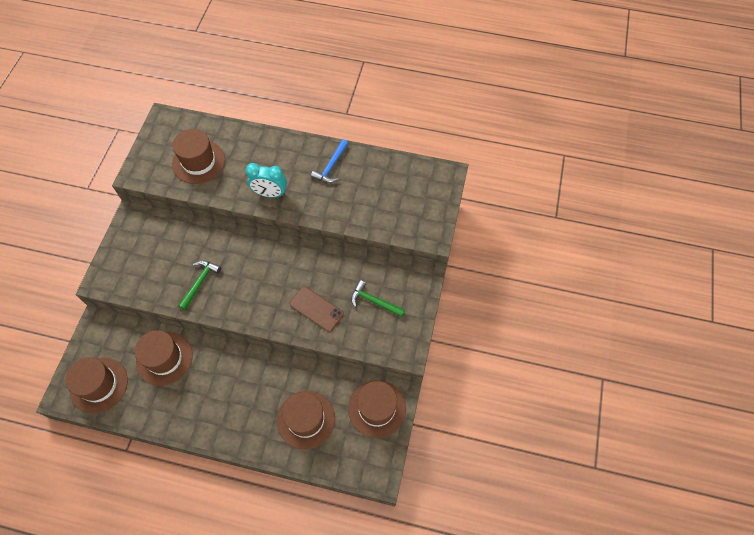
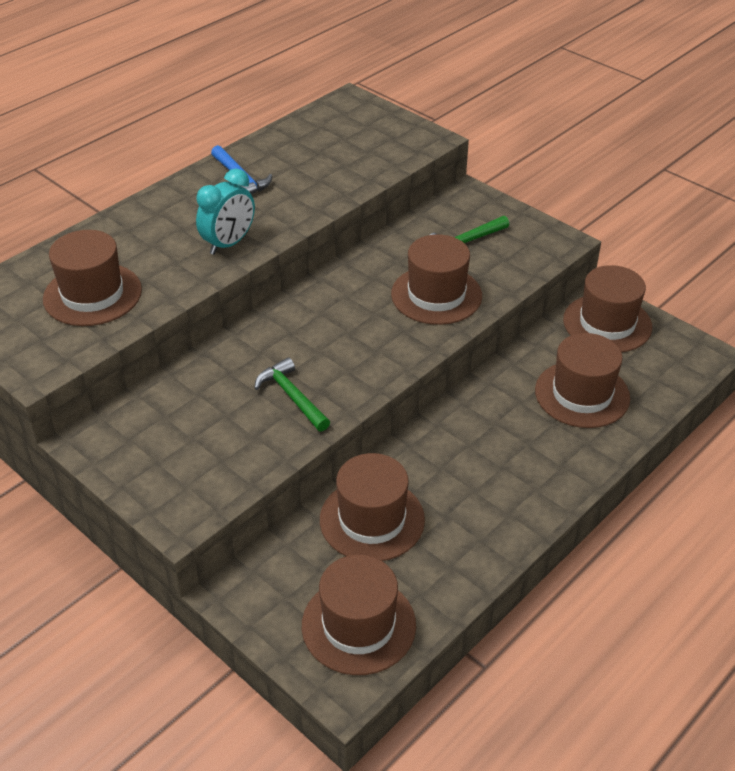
camera: 60 degrees left, 20 degrees down
brown phone [289,287,344,332] -> brown hat [391,235,482,325]

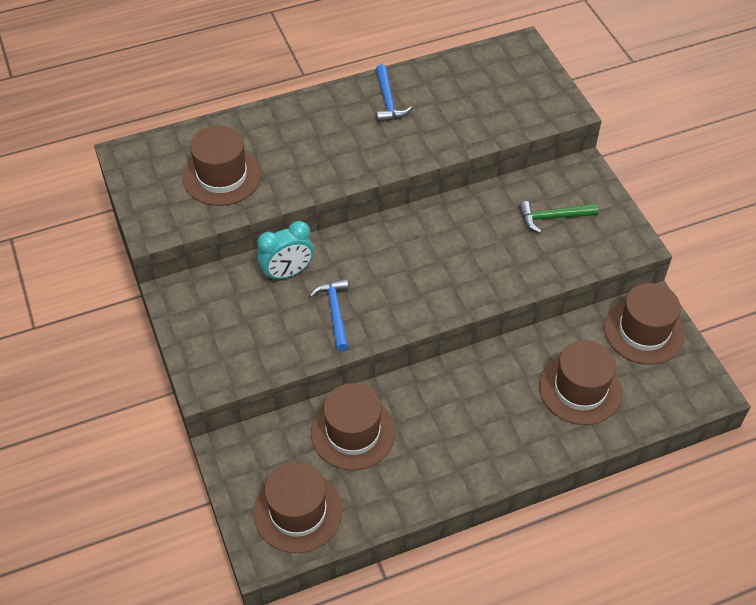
camera: 25 degrees right, 10 degrees up
turquoise clock [196,168,255,255] -> turquoise clock moved to [257,221,314,281]
green hammer [254,357,330,432] -> blue hammer [309,278,349,351]
brown hat [391,235,482,325] -> none

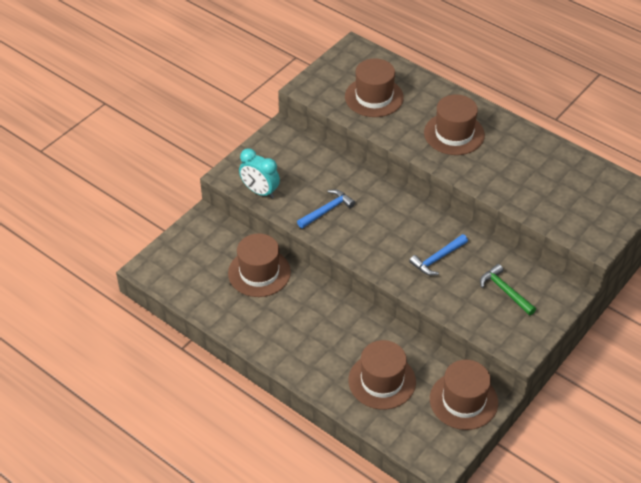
camera: 60 degrees right, 5 degrees down
brown hat [254,462,343,553] -> brown hat moved to [424,94,485,155]
turquoise clock [257,221,314,281] -> turquoise clock moved to [239,148,280,198]
blue hammer [376,64,412,123] -> blue hammer moved to [409,234,468,275]

